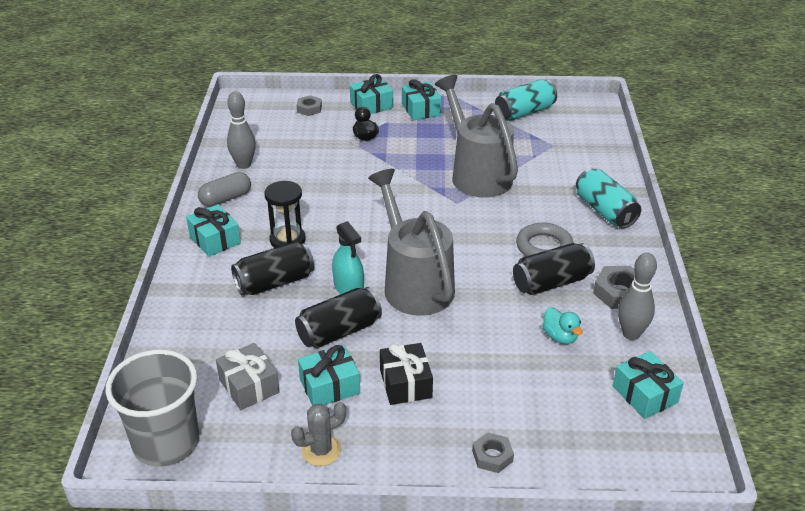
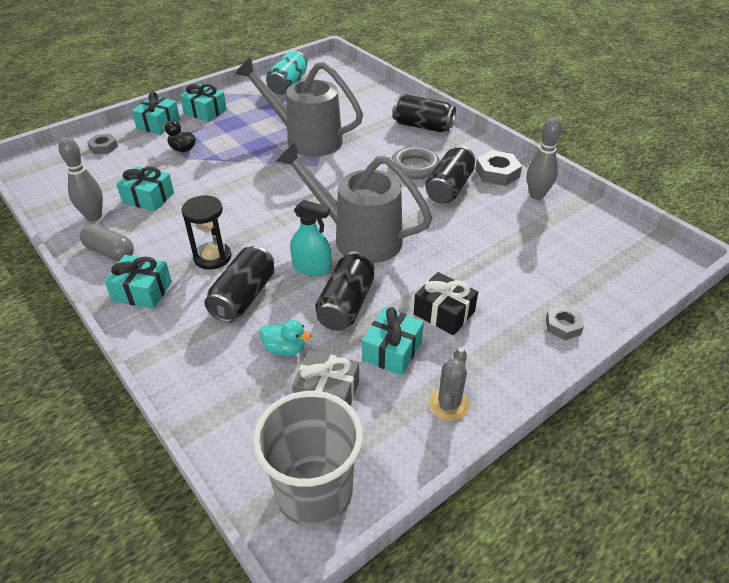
camera: 40 degrees left, 5 degrees up
grey capsule [198,172,251,207] -> grey capsule turned 75 degrees counterclockwise [80,224,134,261]
turquoise duck [542,307,583,344] -> turquoise duck moved to [259,320,311,356]
turquoise can [576,168,641,228] -> black can [393,94,456,132]
turquoise gift [613,351,684,419] -> turquoise gift moved to [116,166,174,211]

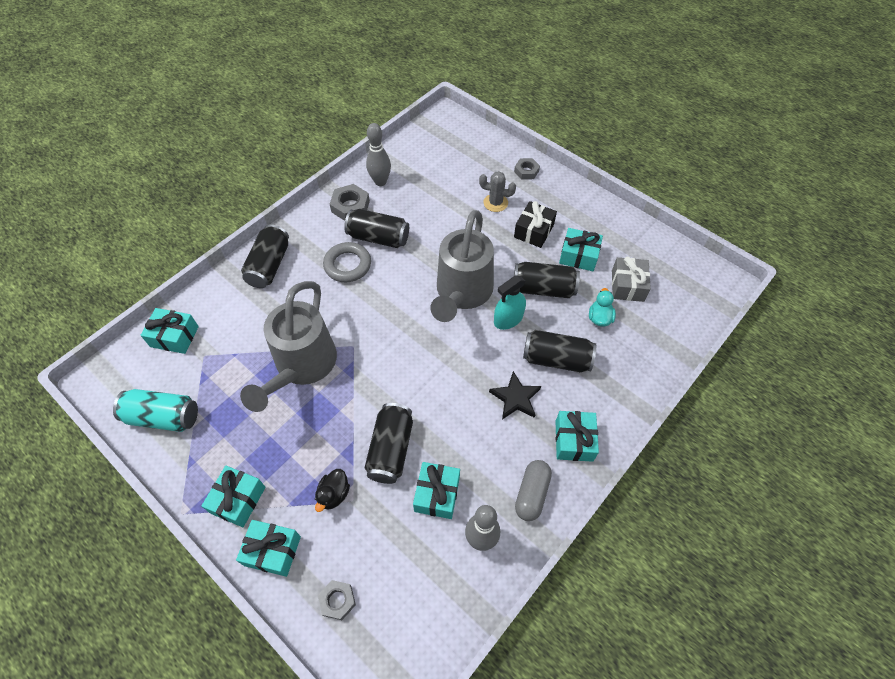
camera: 100 degrees left, 15 degrees up
black hourglass [181,195,232,270] -> black star [489,371,541,419]
grey cup [253,391,363,527] -> none
turquoise spray bottle [290,200,332,276] -> turquoise spray bottle turned 135 degrees counterclockwise [494,275,526,330]
grey cactus [429,348,470,421] -> grey cactus moved to [479,171,516,212]
none -> turquoise gift [140,308,199,354]
none -> black can [364,403,413,484]

